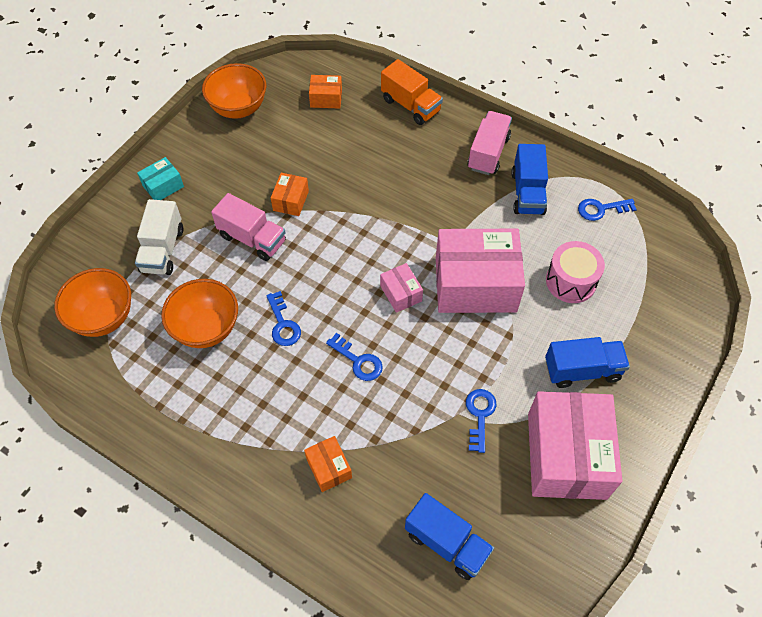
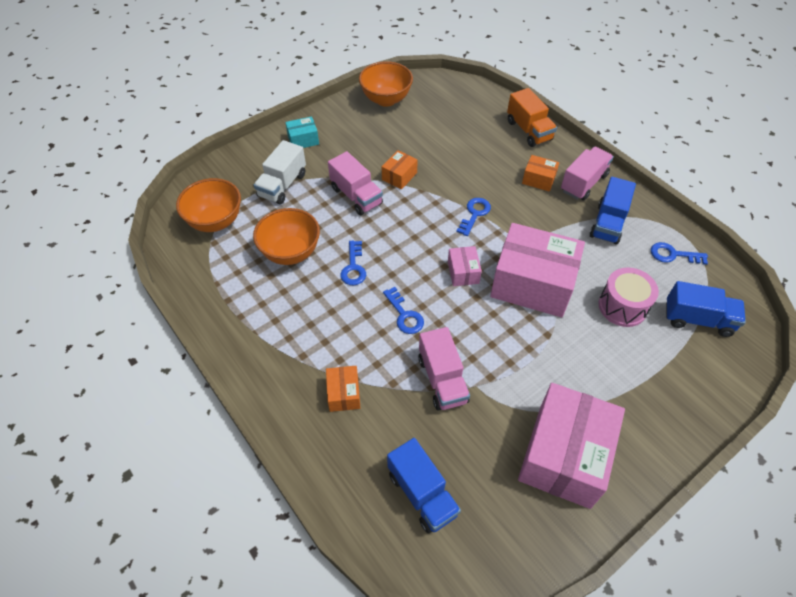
camera: 20 degrees right, 5 degrees down
orange box [309,75,342,109] -> orange box moved to [522,155,559,192]
blue key [466,389,496,453] -> blue key moved to [456,198,491,236]
blue truck [545,337,630,388] -> blue truck moved to [666,281,746,337]
none -> pink truck [418,327,470,411]

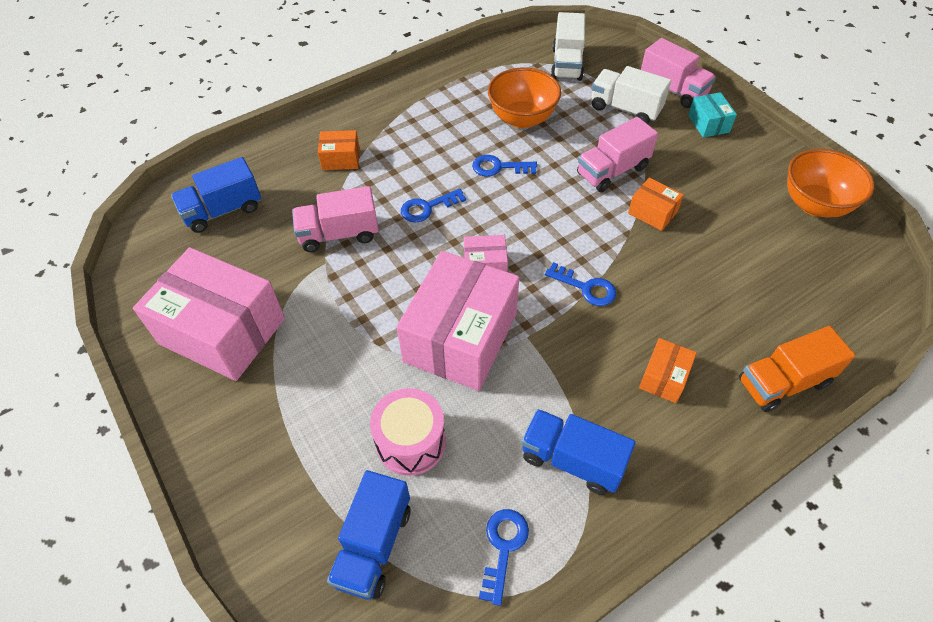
camera: 95 degrees right, 0 degrees up
orange bowl [176,178,241,232] -> white truck [551,12,585,81]
pink truck [561,147,614,200] -> pink truck moved to [641,38,716,108]

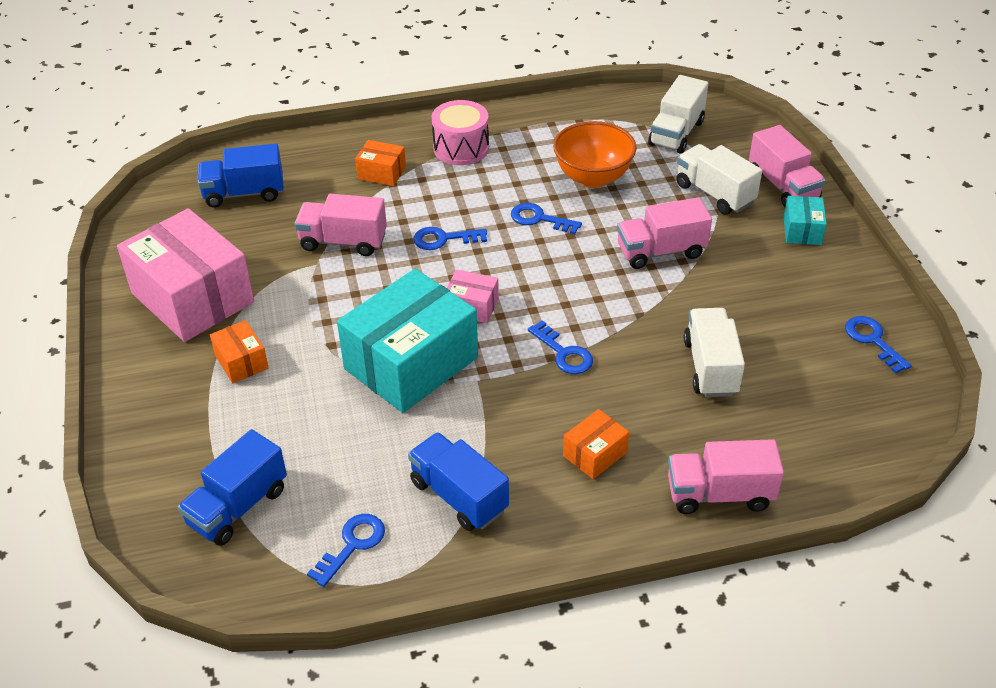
camera: 20 degrees right, 10 degrees down
pink drum [370,388,446,476] -> pink drum moved to [432,100,489,165]
pink box [397,251,519,391] -> turquoise box [337,269,478,413]
orange box [628,178,684,231] -> orange box moved to [210,320,269,383]
orange truck [739,326,855,412] -> pink truck [668,439,784,514]
orange bowl [787,149,874,218] -> blue key [845,316,912,374]
none -> white truck [684,308,745,397]

